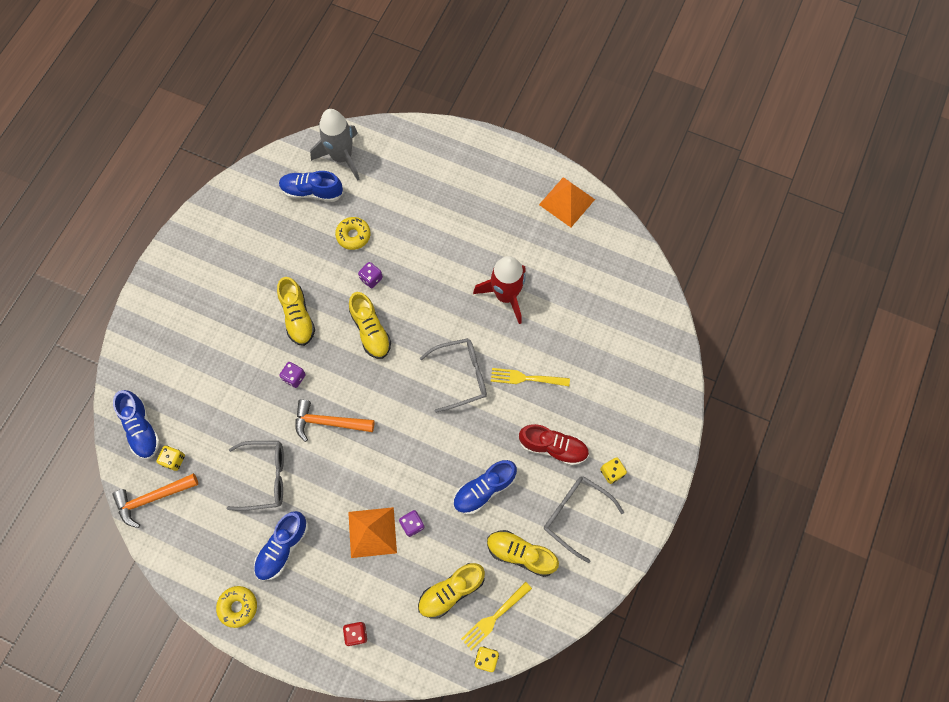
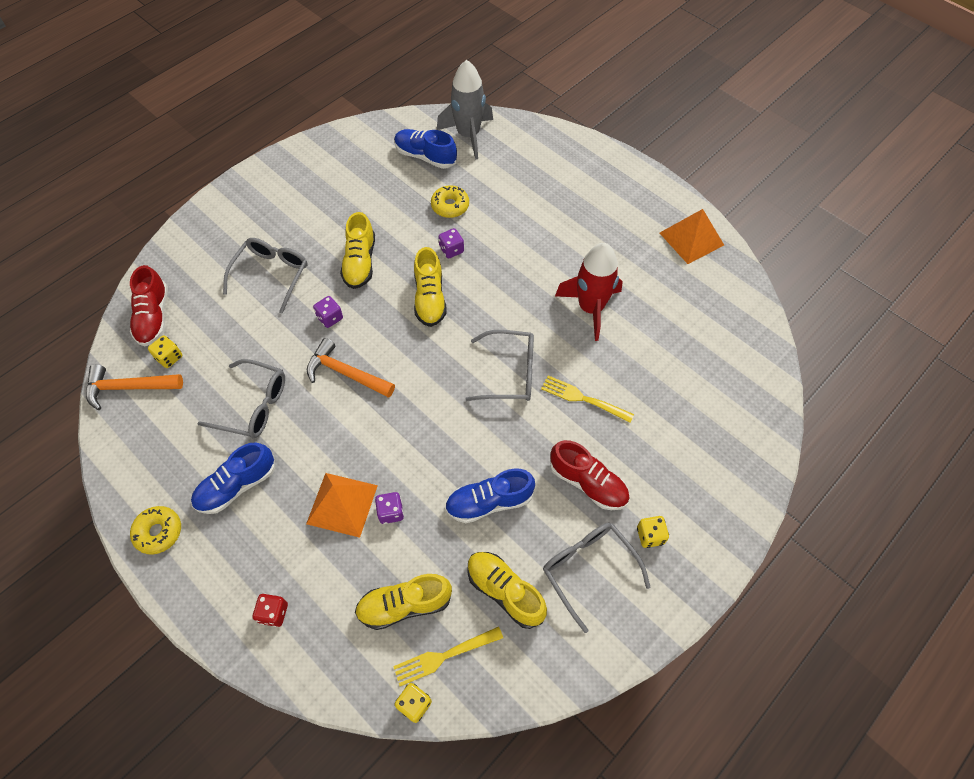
camera: 20 degrees right, 10 degrees down
blue shoe [113,390,160,459] -> red shoe [130,265,168,346]
none -> grey glasses [223,238,308,314]

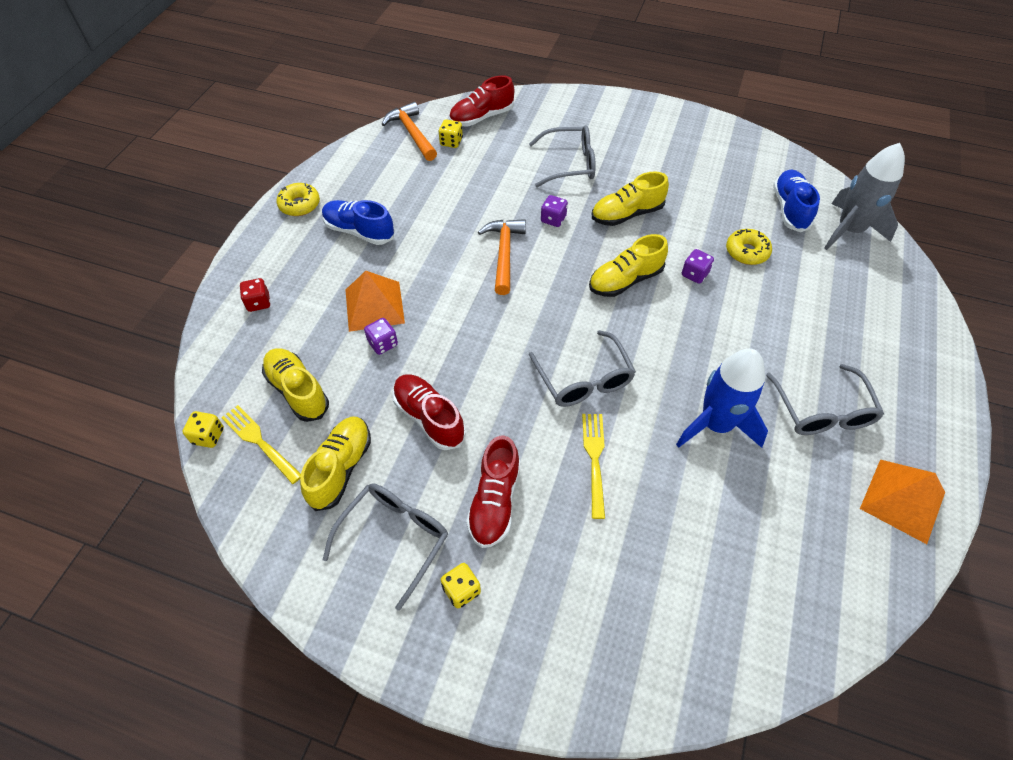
camera: 65 degrees right, 5 degrees down
grey glasses [197,359,285,438] -> grey glasses moved to [766,364,884,435]
blue shoe [445,468,535,523] -> red shoe [393,374,466,450]
red rocket [555,243,623,341] -> blue rocket [676,349,768,448]

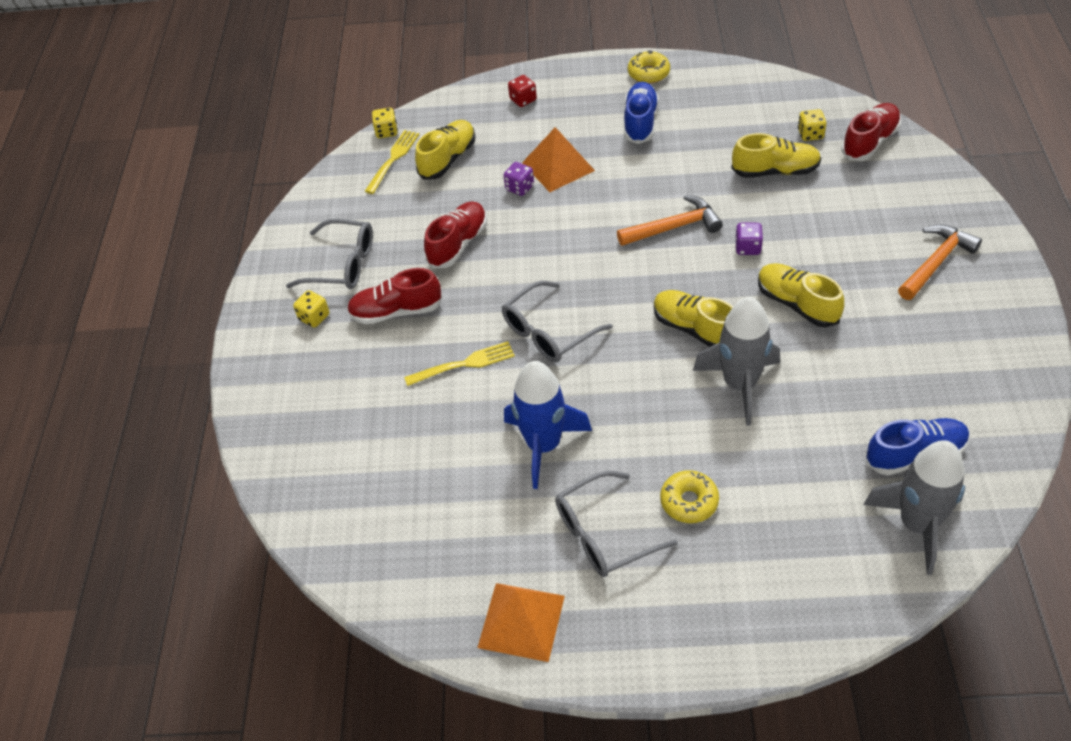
camera: 75 degrees right, 5 degrees down
yellow shoe [300,417,371,511] -> yellow shoe moved to [731,133,821,178]
orange hammer [382,102,437,161] -> orange hammer moved to [898,224,982,300]
red shoe [449,75,514,126] -> red shoe turned 90 degrees clockwise [841,103,901,161]
grey glasses [529,125,596,187] -> none
purple dice [682,249,714,284] -> grey rocket [693,297,780,426]
yellow donut [726,229,772,265] -> yellow donut moved to [660,470,719,523]

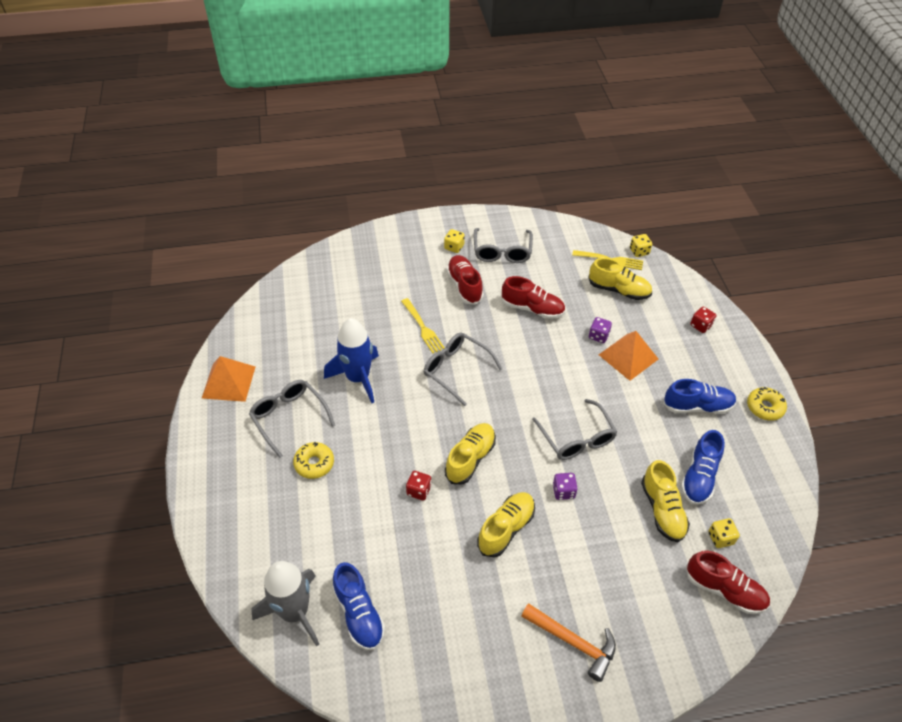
camera: 75 degrees right, 0 degrees up
orange hammer [617,195,723,246] -> grey glasses [532,399,617,460]
grey rocket [693,297,780,426] -> red dice [406,471,431,501]
none -> blue shoe [681,430,725,505]

